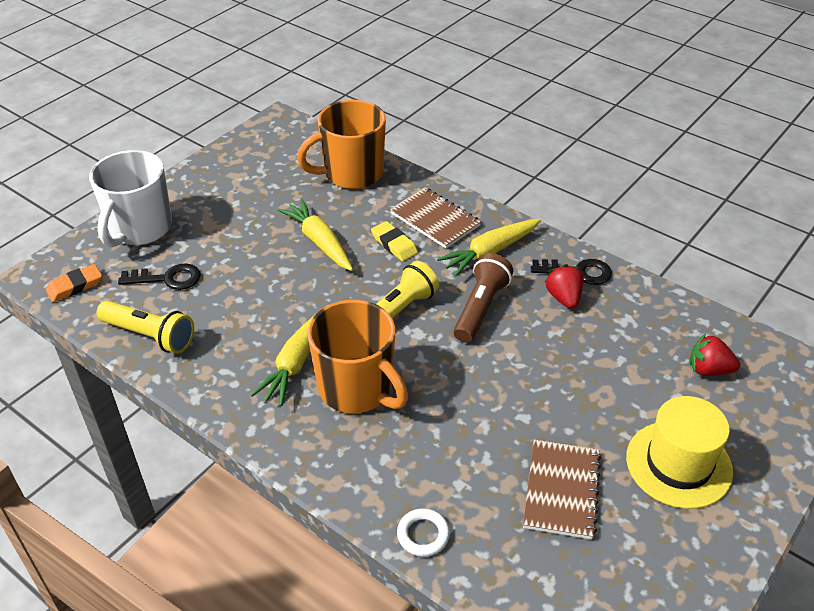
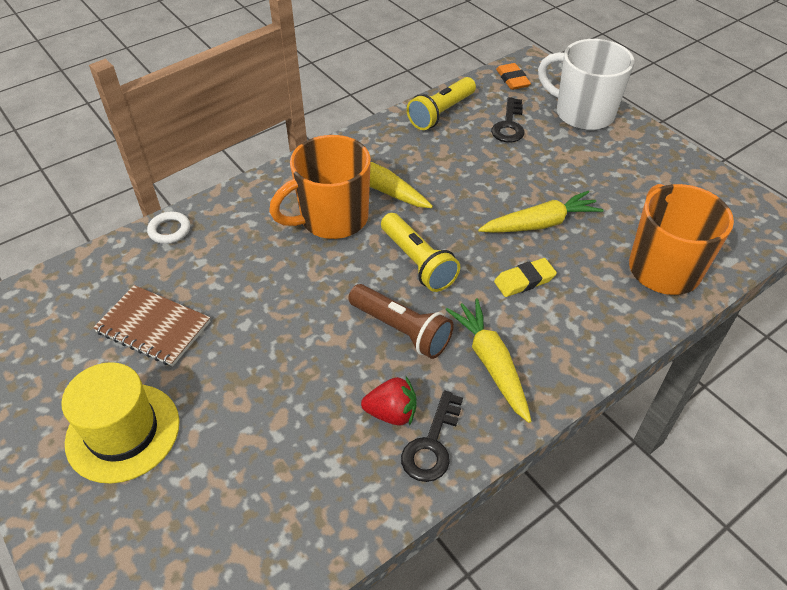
camera: 105 degrees right, 5 degrees up
brown notebook [390,187,481,248] -> none
red strawberry [689,333,740,376] -> none

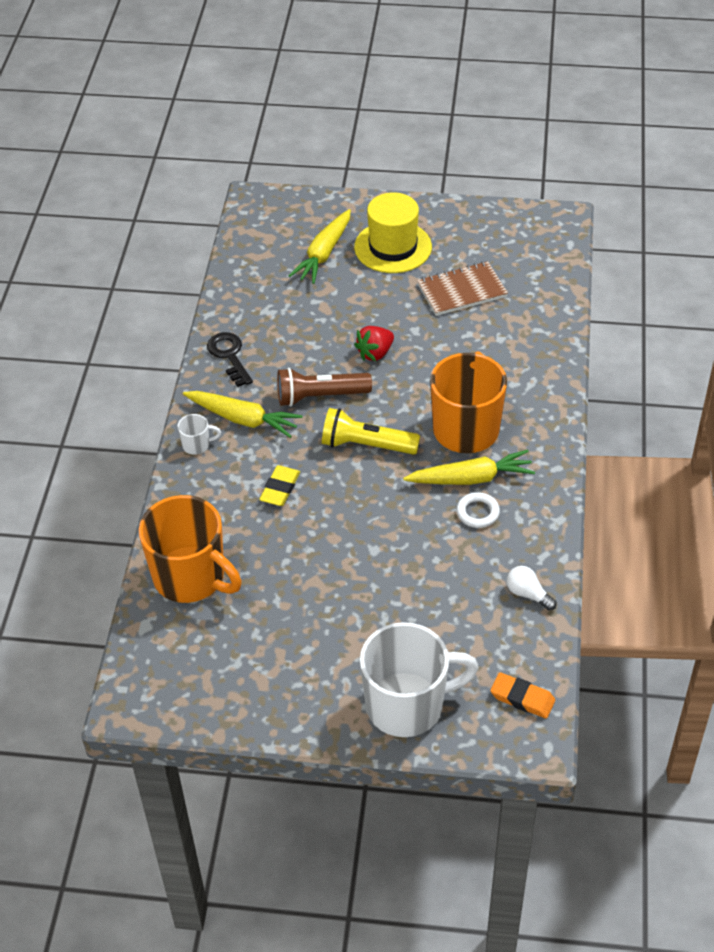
camera: 135 degrees right, 0 degrees up
white ring [147,212,190,244] -> white ring moved to [457,492,500,528]
red strawberry [361,377,417,426] -> red strawberry moved to [354,326,394,361]
yellow flashlight [407,77,476,130] -> white light bulb [507,566,556,611]
yellow carrot [478,191,604,233] -> yellow carrot moved to [288,209,351,284]
black key [491,97,525,143] -> none
none -> white mug [177,414,221,455]

